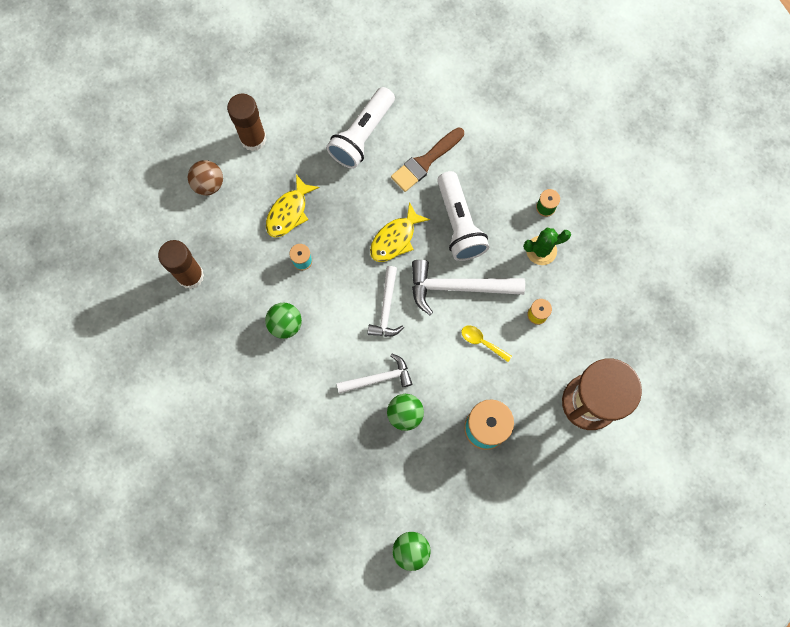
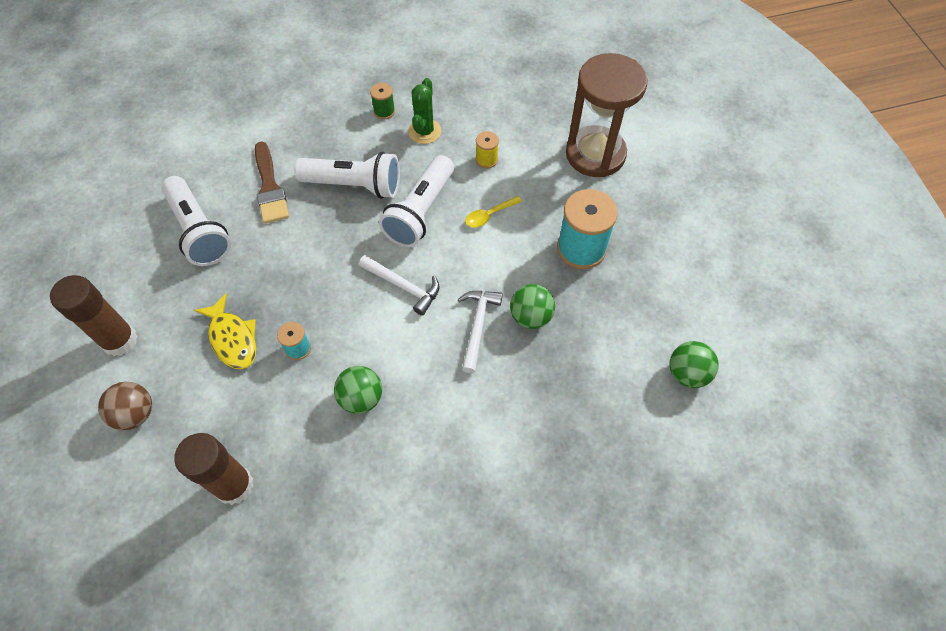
camera: 65 degrees left, 15 degrees down
yellow fish [370,202,430,262] -> none
white hammer [412,260,525,315] -> white flashlight [379,155,454,247]

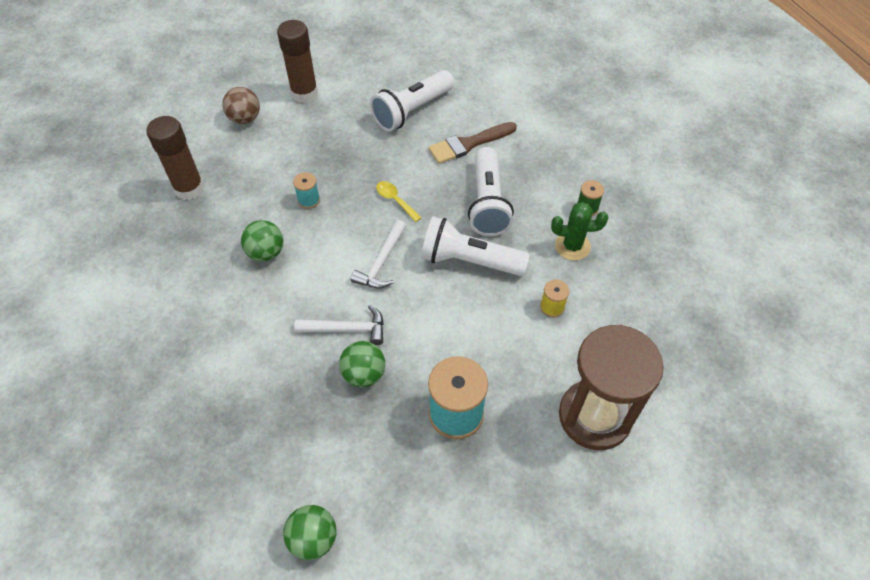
camera: 80 degrees right, 5 degrees down
yellow fish [194,293,256,369] -> none
yellow spoon [465,196,522,228] -> yellow spoon moved to [376,181,422,222]

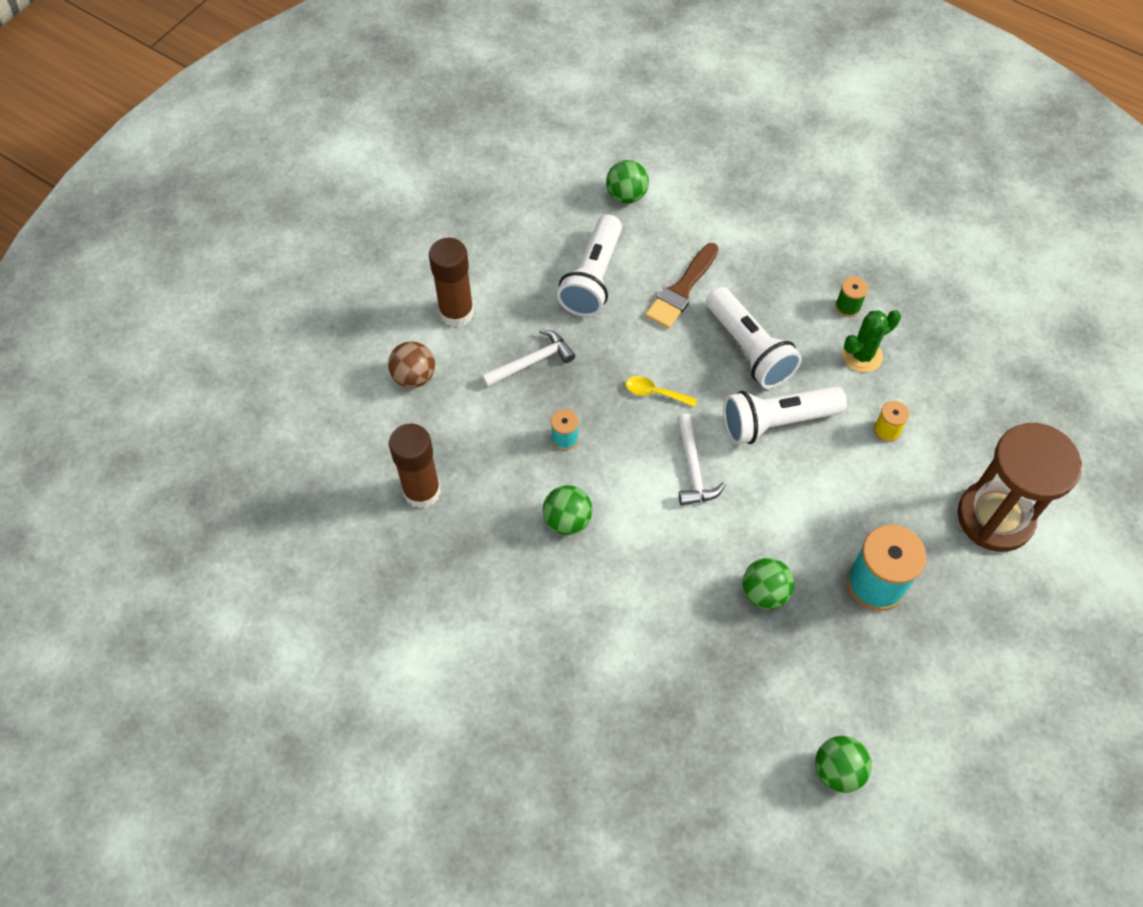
camera: 30 degrees left, 5 degrees up
white hammer [295,305,384,345] -> white hammer moved to [482,329,575,387]
none -> green ball [606,160,649,204]

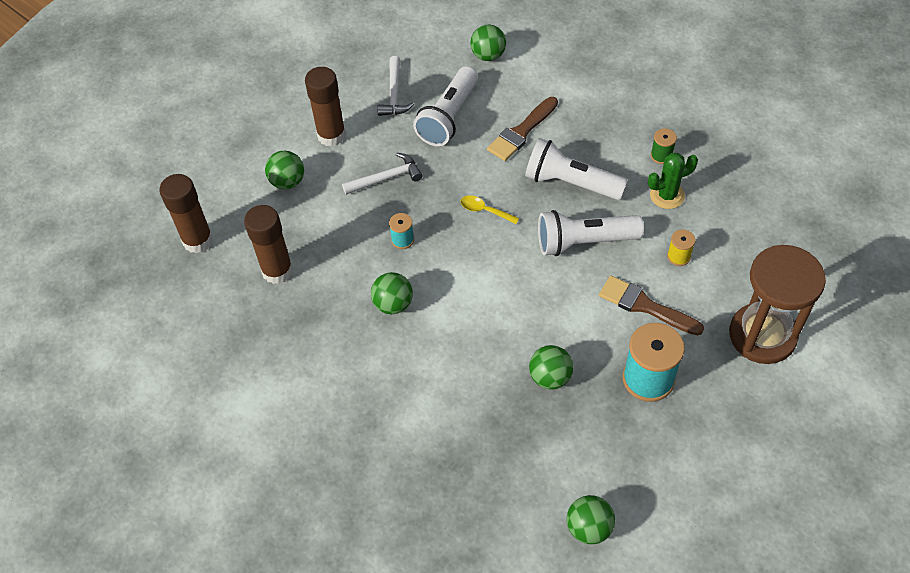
camera: 10 degrees right, 5 degrees down
brown ball [388,341,435,388] -> green ball [265,151,304,190]
white hammer [677,414,726,506] -> white hammer moved to [377,56,414,116]
white flashlight [706,287,802,389] -> white flashlight turned 135 degrees clockwise [525,138,628,200]
none -> brown glue stick [159,174,213,253]
none -> brown brush [599,276,704,336]

